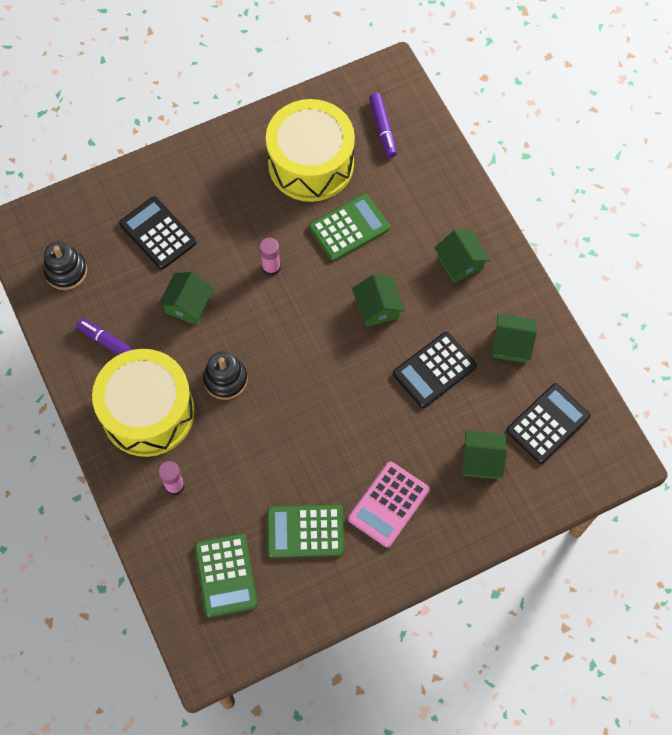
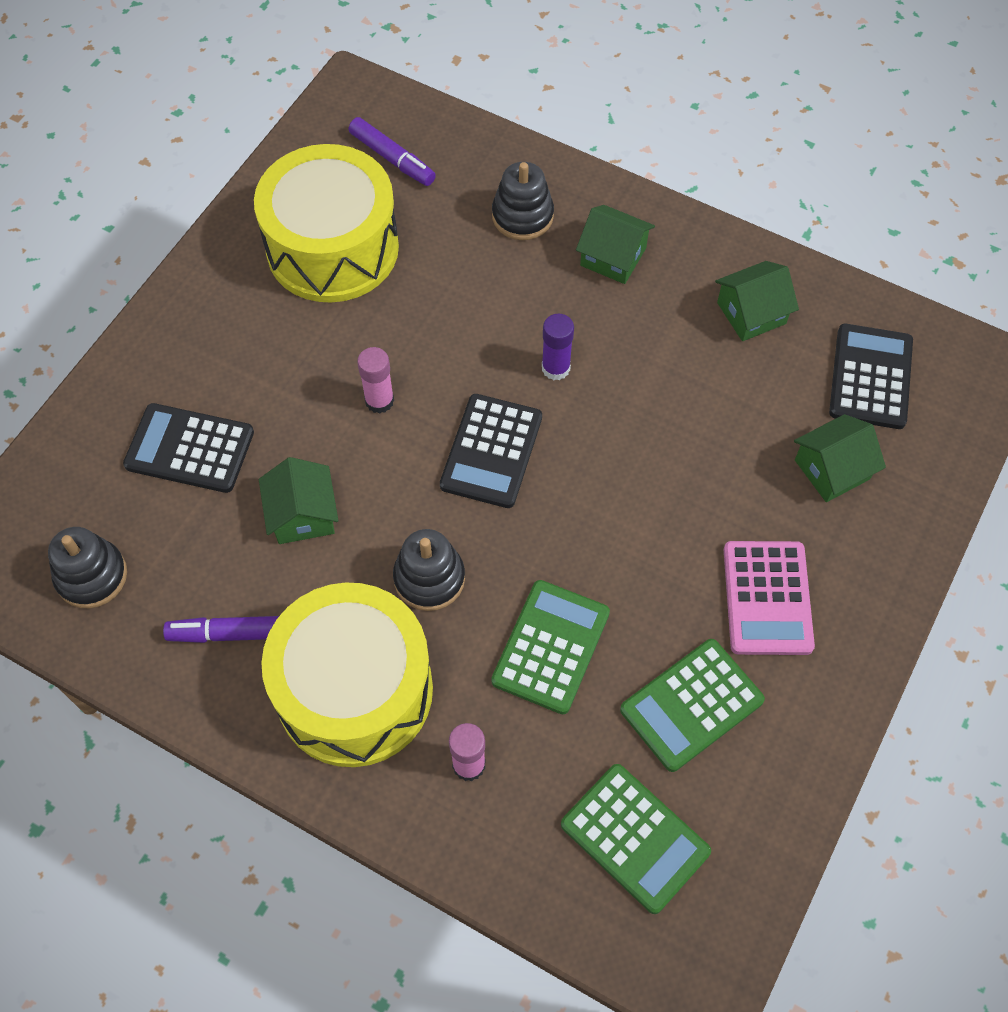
camera: 35 degrees left, 5 degrees down
green calculator [309,194,390,261] -> green calculator moved to [491,580,610,714]
green house [352,274,405,327] -> purple glue stick [542,314,574,380]
black calculator [393,332,477,408] -> black calculator moved to [440,394,542,508]
none -> black stacking toy [492,162,554,240]

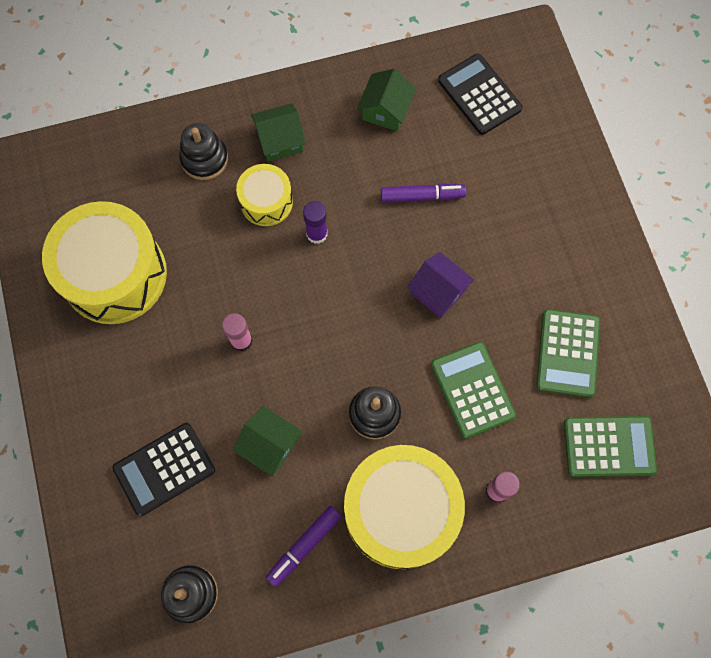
camera: 45 degrees left, 10 degrees up
purple marker [349,117,436,186] -> purple marker moved to [381,184,466,203]
black calculator [440,394,542,508] -> none
pink calculator [724,541,815,655] -> none
green house [794,414,886,502] -> none
none -> yellow drum [236,164,293,226]
none -> purple house [407,252,474,318]

